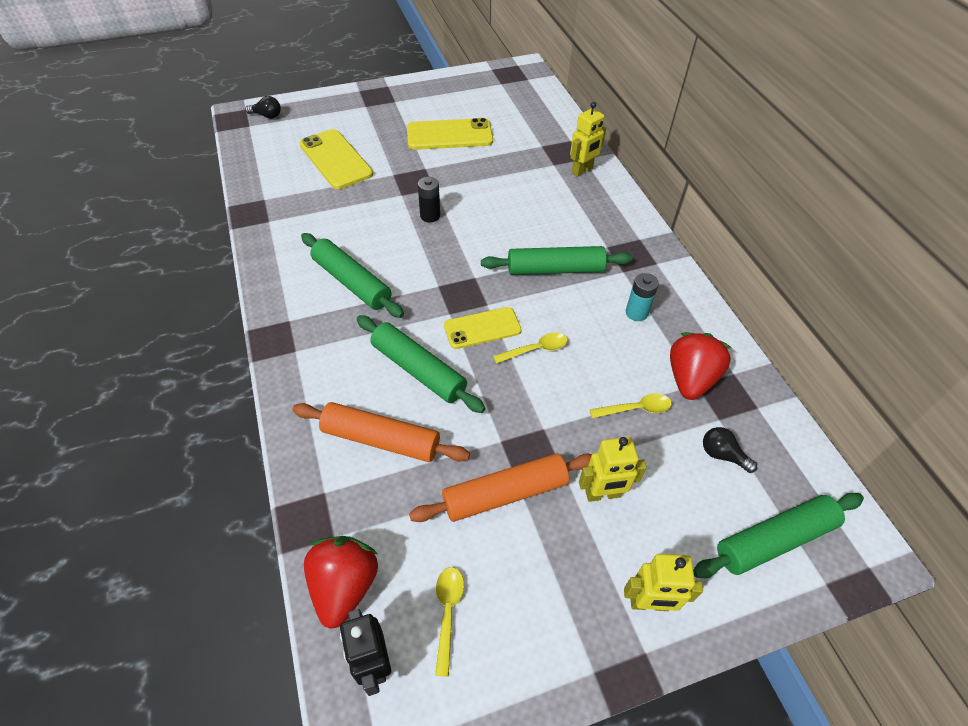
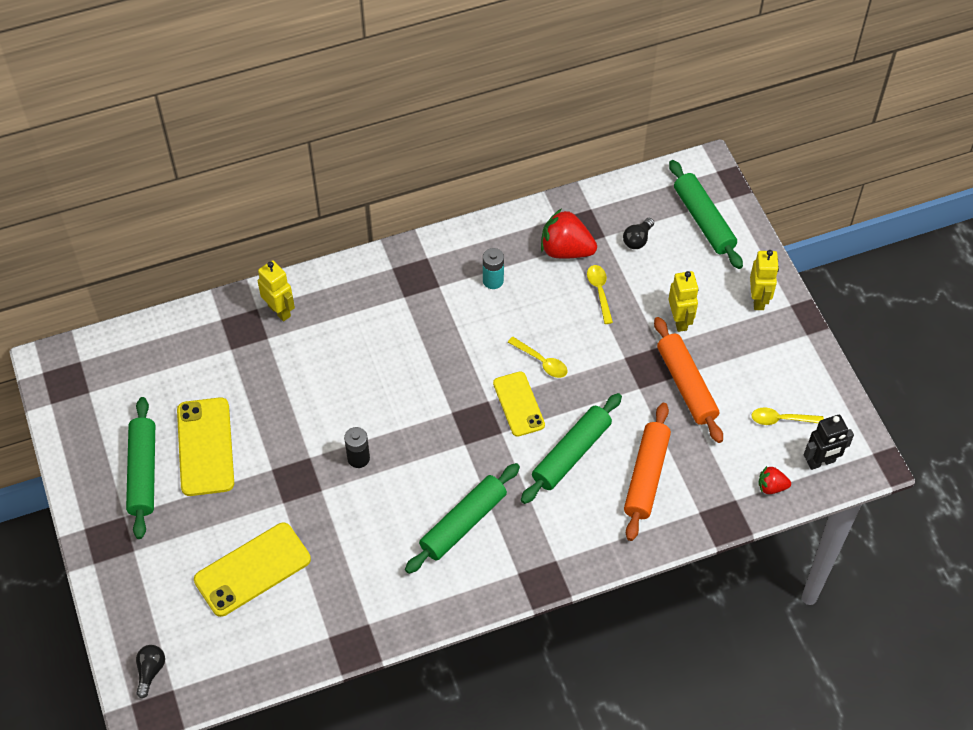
camera: 90 degrees left, 5 degrees up
red strawberry [304,536,378,629] -> red strawberry [758,466,791,494], size x0.53
green rolling pin [481,246,633,275] -> green rolling pin moved to [126,397,155,539]
yellow spoon [493,333,568,364] -> yellow spoon turned 150 degrees clockwise [508,337,567,378]

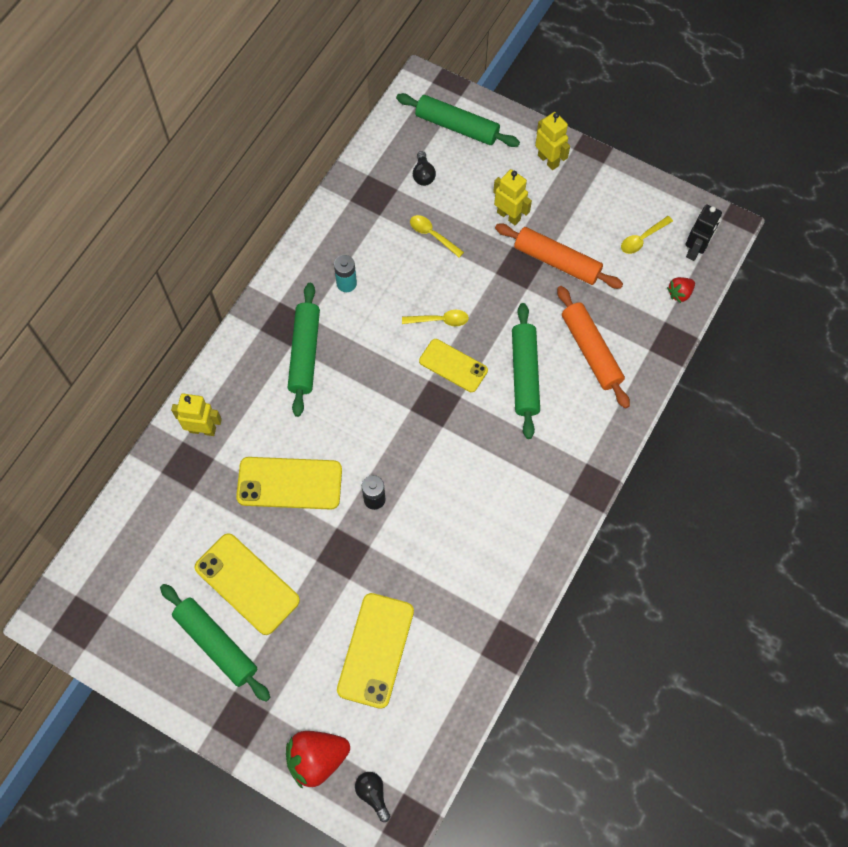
camera: 40 degrees left, 10 degrees up
green rolling pin [405,463,520,574] -> green rolling pin moved to [288,283,320,417]
red strawberry [541,208,597,259] -> red strawberry moved to [286,731,350,789]
none -> yellow phone [236,457,342,510]

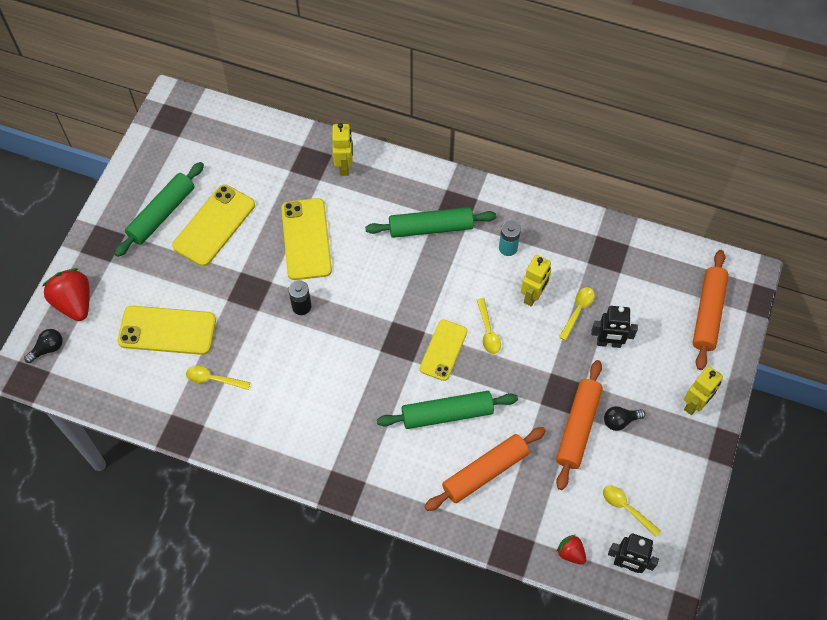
camera: 80 degrees right, 5 degrees down
green rolling pin [396,93,520,147] -> orange rolling pin [693,250,729,370]
black light bulb [413,151,436,186] -> black light bulb moved to [604,406,646,431]
yellow robot [493,169,532,225] -> yellow robot moved to [521,255,551,306]
none -> yellow spoon [186,366,250,390]
none -> black robot [591,306,638,348]

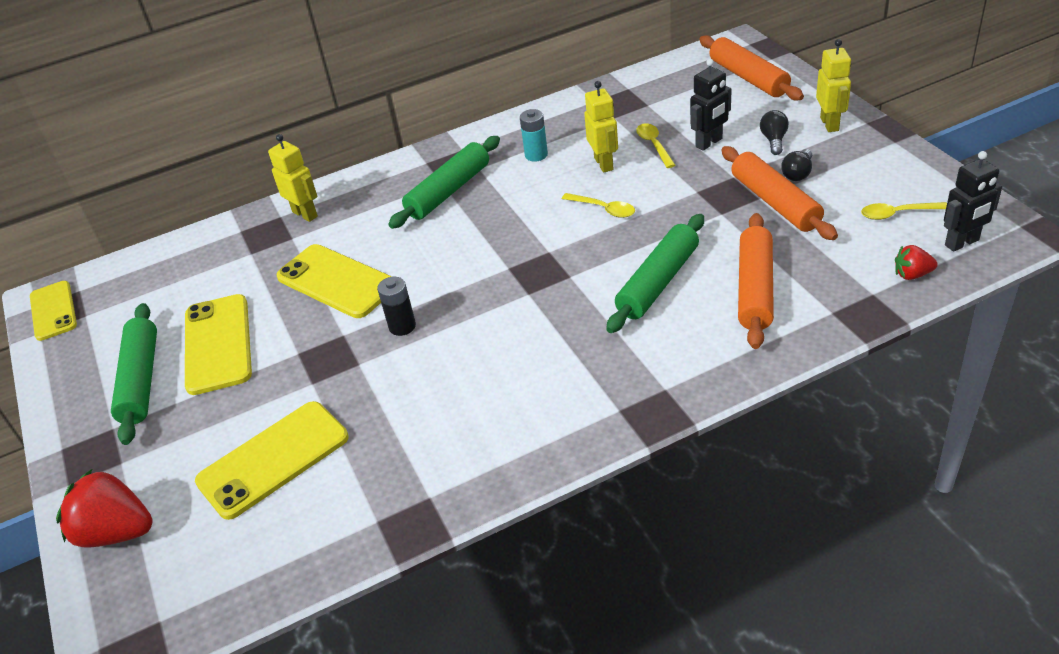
camera: 40 degrees left, 20 degrees down
black light bulb [24,329,63,363] -> black light bulb moved to [760,110,789,155]
yellow spoon [186,366,250,390] -> none
yellow phone [420,319,468,381] -> yellow phone moved to [30,281,77,341]

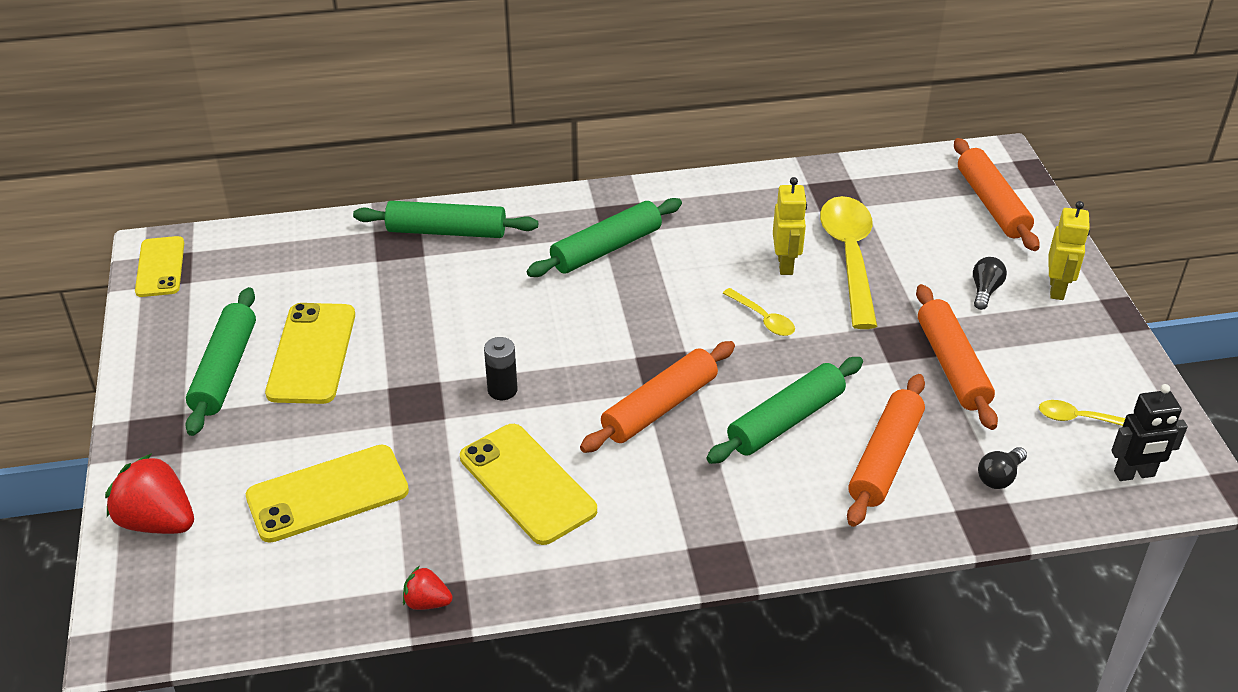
camera: 10 degrees right, 0 degrees up
yellow robot [268,134,318,222] -> green rolling pin [353,201,538,238]
yellow phone [276,244,392,318] -> yellow phone moved to [460,424,597,545]
turquoise battery [520,109,548,161] -> none
yellow spoon [636,123,675,168] -> yellow spoon [820,196,878,329], size x2.13
black robot [690,59,732,151] -> none
black light bulb [781,149,812,181] -> black light bulb moved to [978,447,1027,489]
red strawberry [895,245,938,280] -> red strawberry moved to [403,566,453,610]
none -> orange rolling pin [580,341,735,453]

